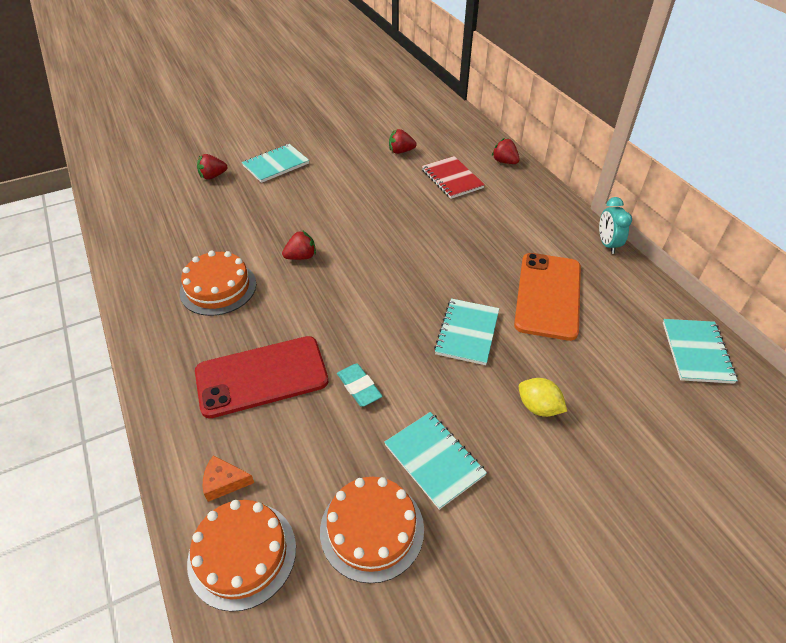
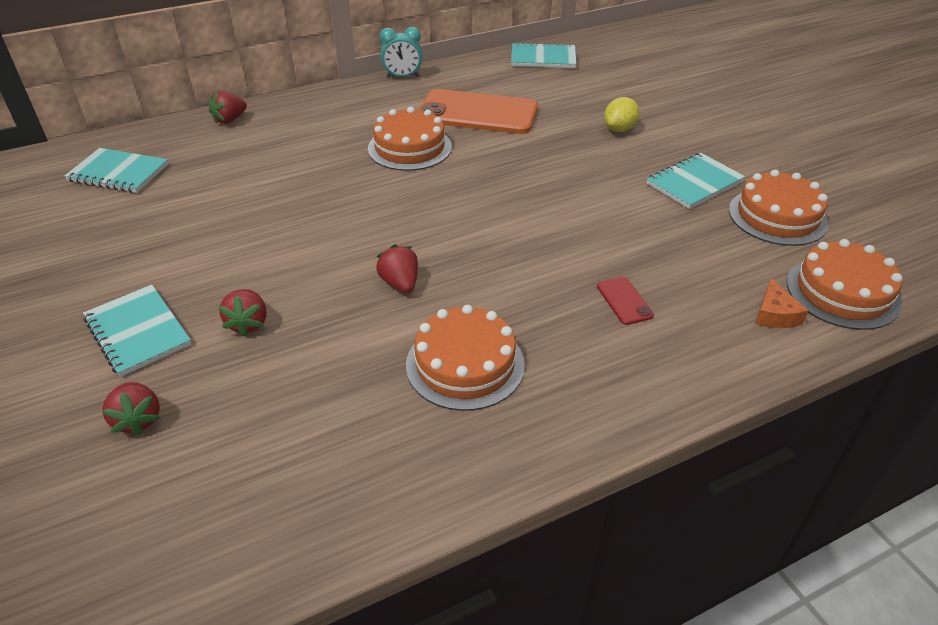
camera: 90 degrees left, 5 degrees down
red phone [195,336,328,418] -> red phone [597,277,654,325], size x0.40
turquoise eraser [337,364,382,407] -> none
red strawberry [389,129,416,154] -> red strawberry moved to [218,289,267,337]
red notebook [422,156,485,199] -> none
turquoise notebook [434,298,499,365] -> turquoise notebook moved to [65,148,168,193]
none -> orange cake [368,107,452,171]

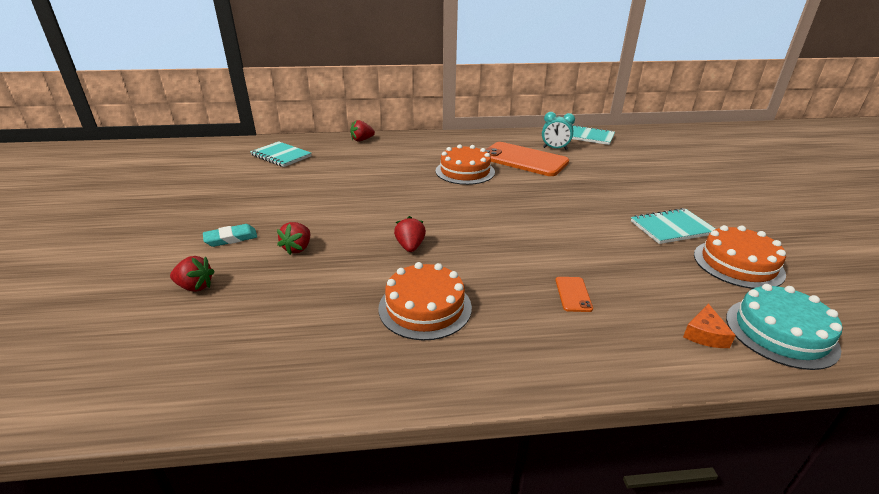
camera: 20 degrees right, 10 degrees down
turquoise notebook [83,285,191,377] -> turquoise eraser [203,224,257,247]
red strawberry [102,382,160,435] -> red strawberry turned 75 degrees counterclockwise [170,256,215,292]
turquoise clock [379,27,422,78] -> turquoise clock moved to [542,112,575,150]
red phone [597,277,654,325] -> orange phone [556,277,593,312]
yellow lemon [604,97,639,132] -> none
orange cake [787,239,903,330] -> turquoise cake [726,284,842,370]

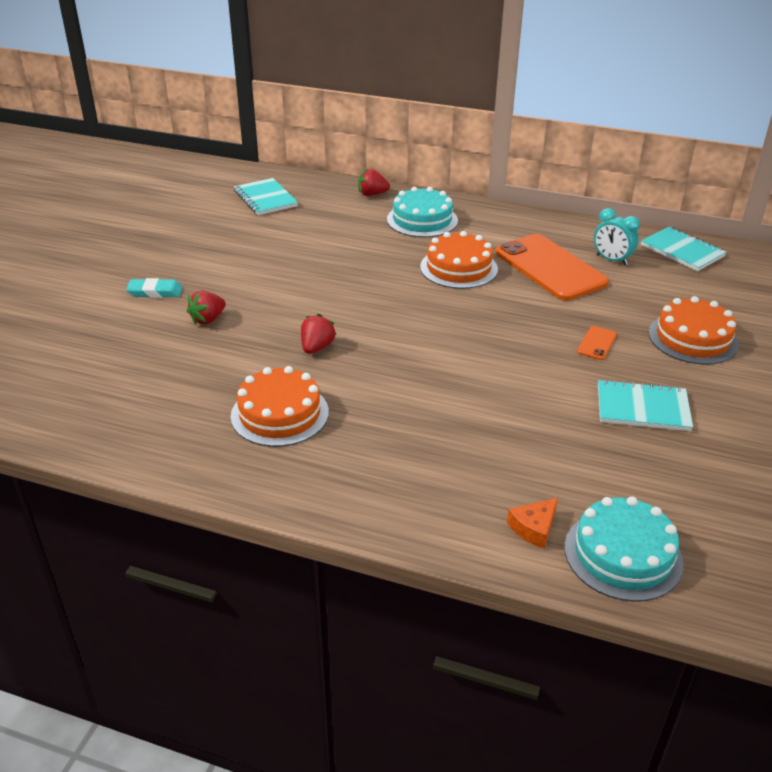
camera: 25 degrees right, 5 degrees up
red strawberry [170,256,215,292] -> none
orange phone [556,277,593,312] -> orange phone moved to [577,326,617,360]
orange cake [694,225,786,289] -> orange cake moved to [649,296,739,365]
none -> turquoise cake [387,187,458,237]

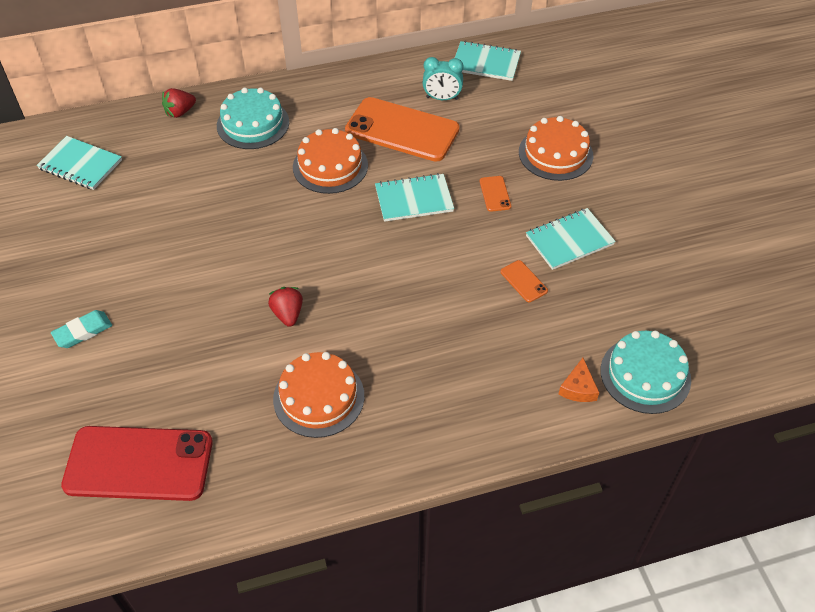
camera: 35 degrees left, 15 degrees up
red strawberry [187,290,226,325] -> none
none -> red phone [61,426,213,501]
none -> turquoise notebook [375,173,454,222]
none -> orange phone [500,260,548,302]

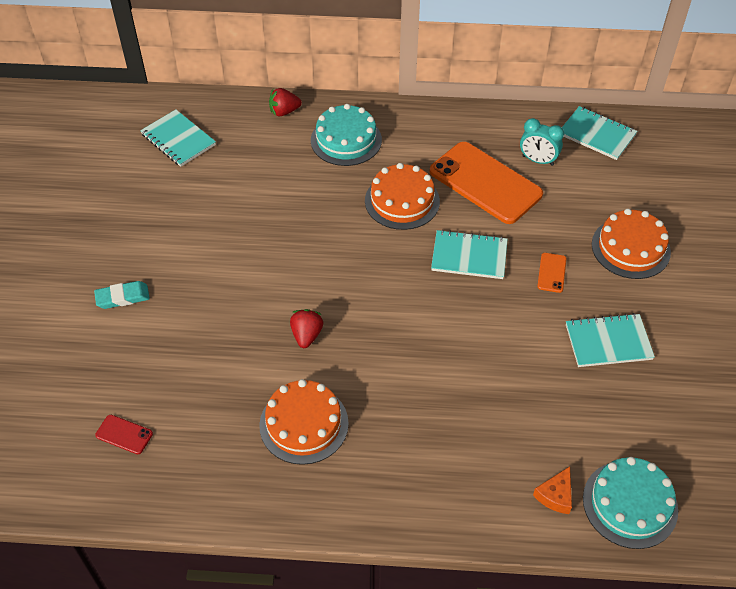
camera: 20 degrees right, 0 degrees up
red phone [61,426,213,501] -> red phone [95,415,153,454], size x0.40
orange phone [500,260,548,302] -> none

